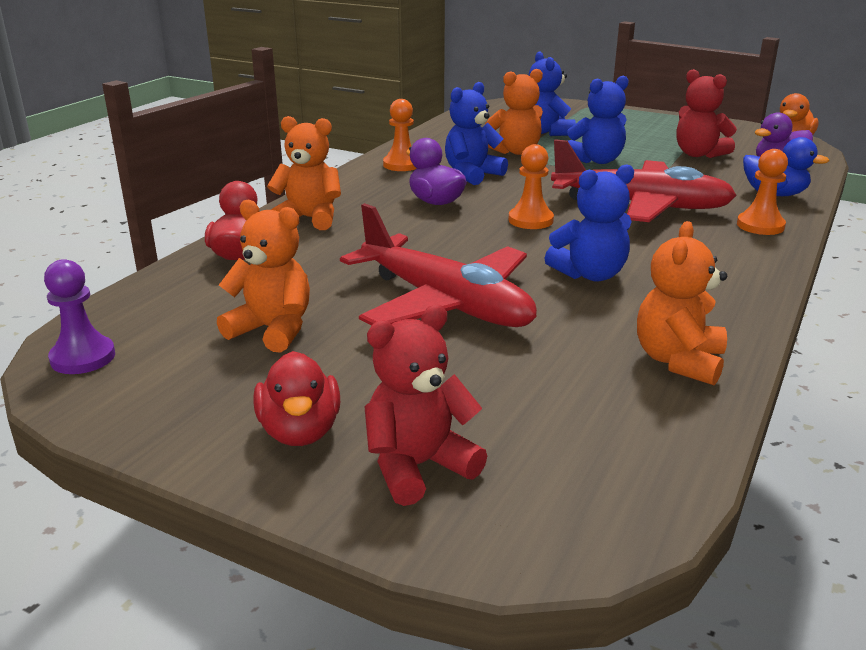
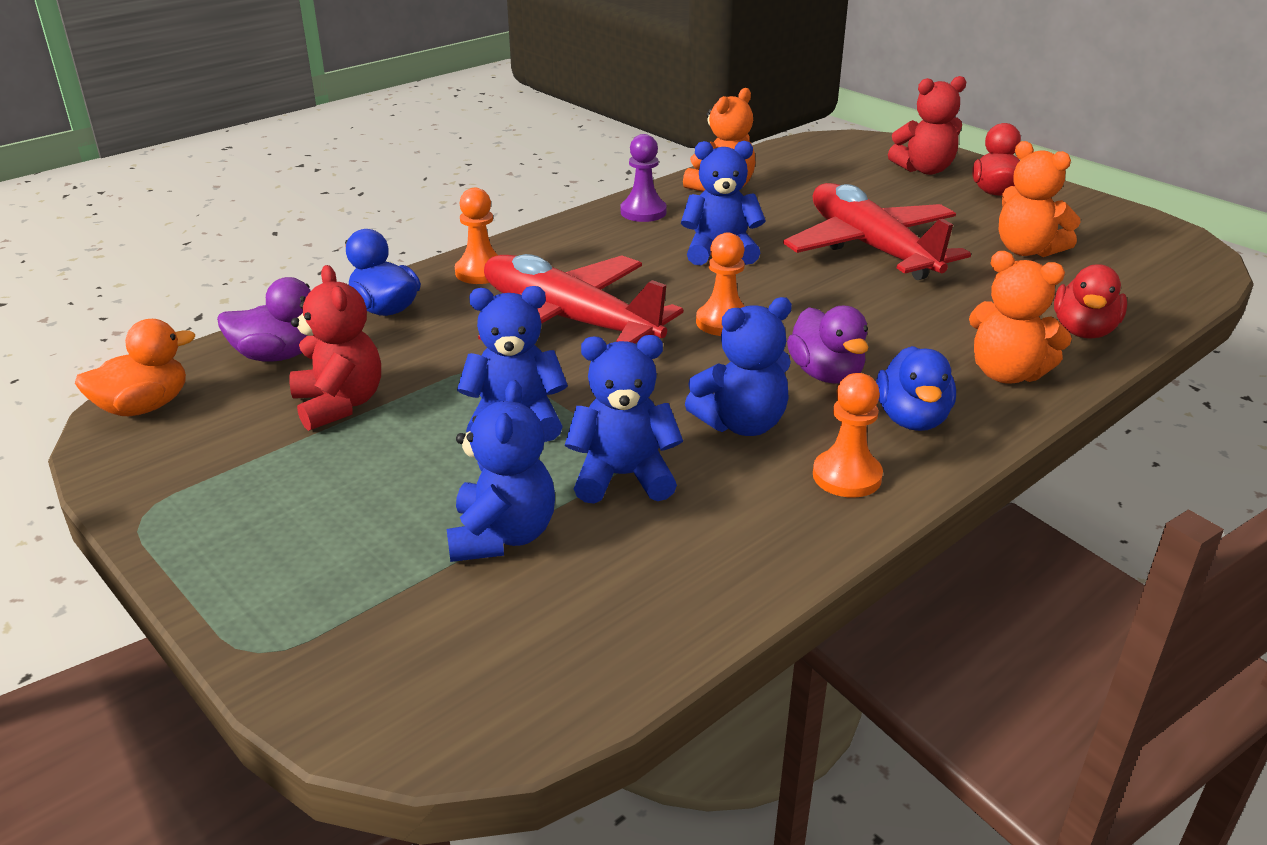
camera: 160 degrees left, 5 degrees up
purple pawn [44,259,115,374] -> purple pawn moved to [621,134,667,222]
orange teddy bear [485,69,543,155] -> blue teddy bear [565,335,683,504]
none -> blue duck [876,346,956,431]

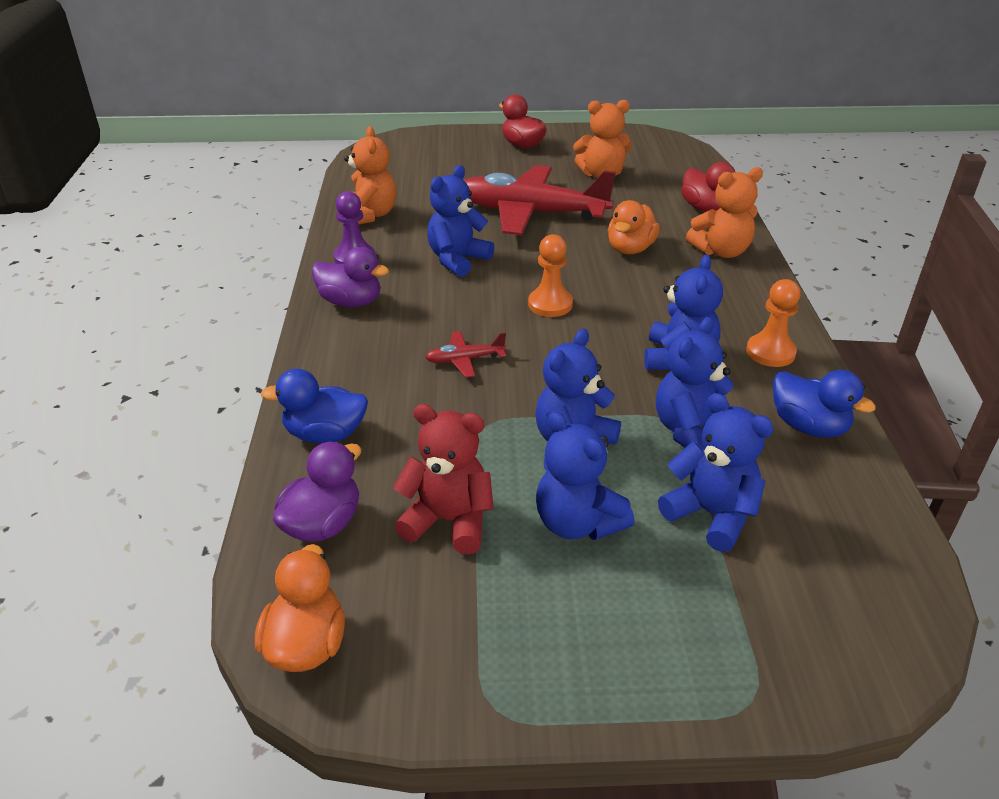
camera: 50 degrees left, 5 degrees up
orange pawn [455,188,498,284] -> none
red plane [478,254,683,344] -> red plane [425,331,506,378], size x0.40
purple duck [787,306,868,384] -> purple duck moved to [312,247,389,307]
blue duck [876,346,956,431] -> blue duck moved to [773,370,876,438]
red teddy bear [888,76,966,175] -> none
none -> blue teddy bear [536,411,635,540]
none -> orange duck [608,200,660,254]

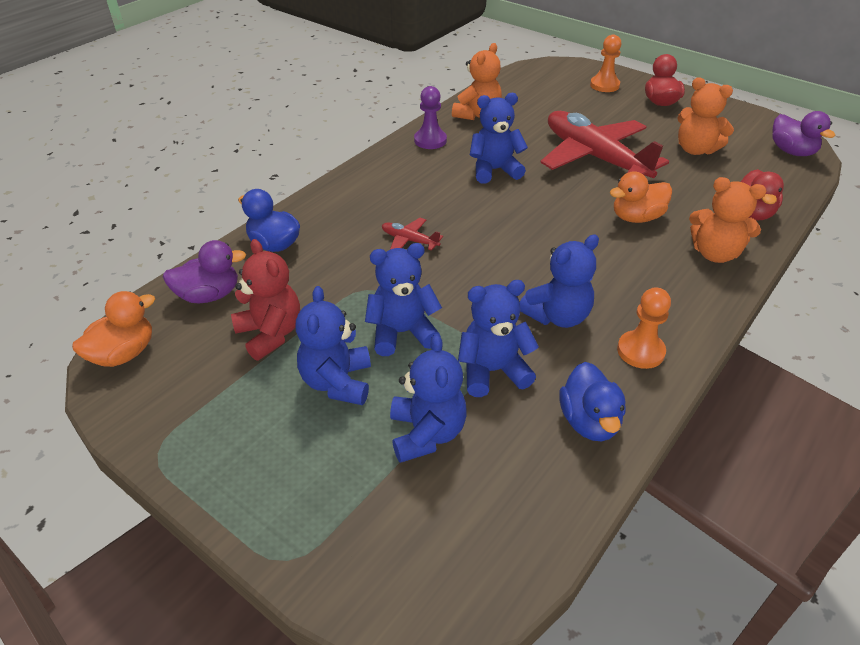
camera: 40 degrees right, 5 degrees up
purple duck [312,247,389,307] -> purple duck moved to [772,111,836,156]
orange pawn [528,234,573,317] -> orange pawn moved to [590,35,621,92]

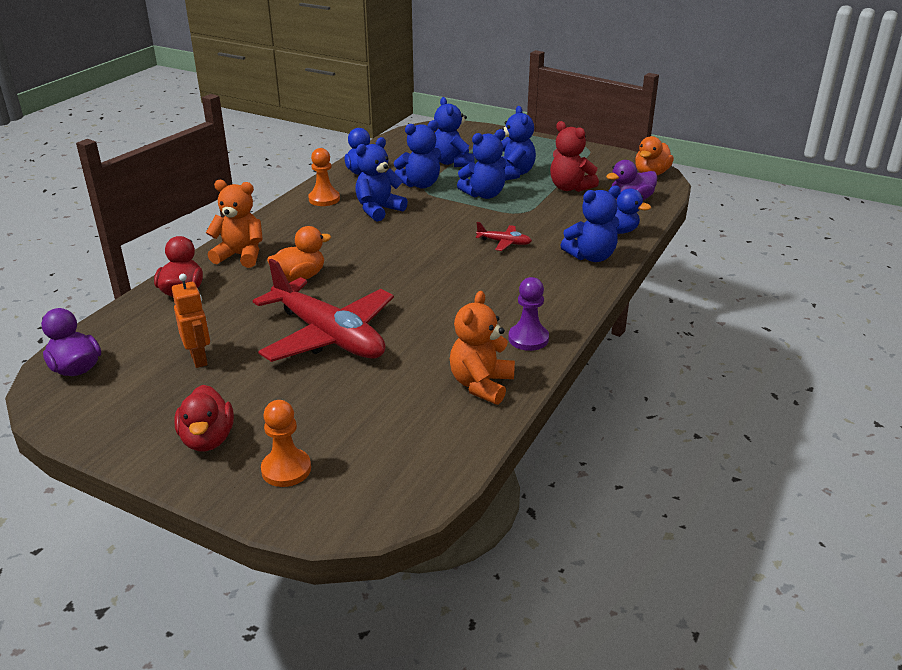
camera: 170 degrees right, 10 degrees down
blue teddy bear [470,93,528,184] -> blue teddy bear moved to [560,186,621,262]
orange teddy bear [677,77,734,155] -> orange robot [172,274,210,368]

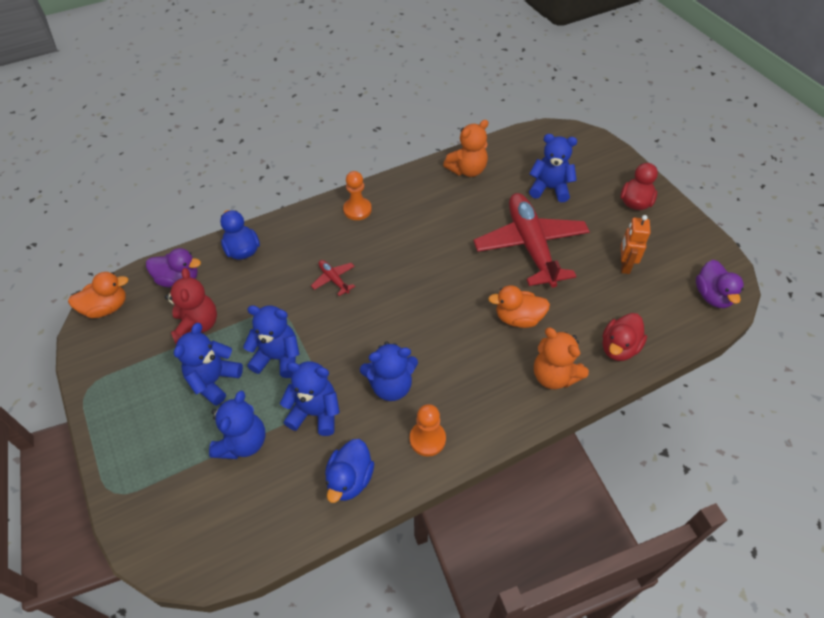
camera: 145 degrees left, 20 degrees up
orange pawn [261,400,311,487] -> orange pawn moved to [343,171,372,220]
purple pawn [508,277,549,351] -> none
blue teddy bear [560,186,621,262] -> blue teddy bear moved to [529,134,577,202]

